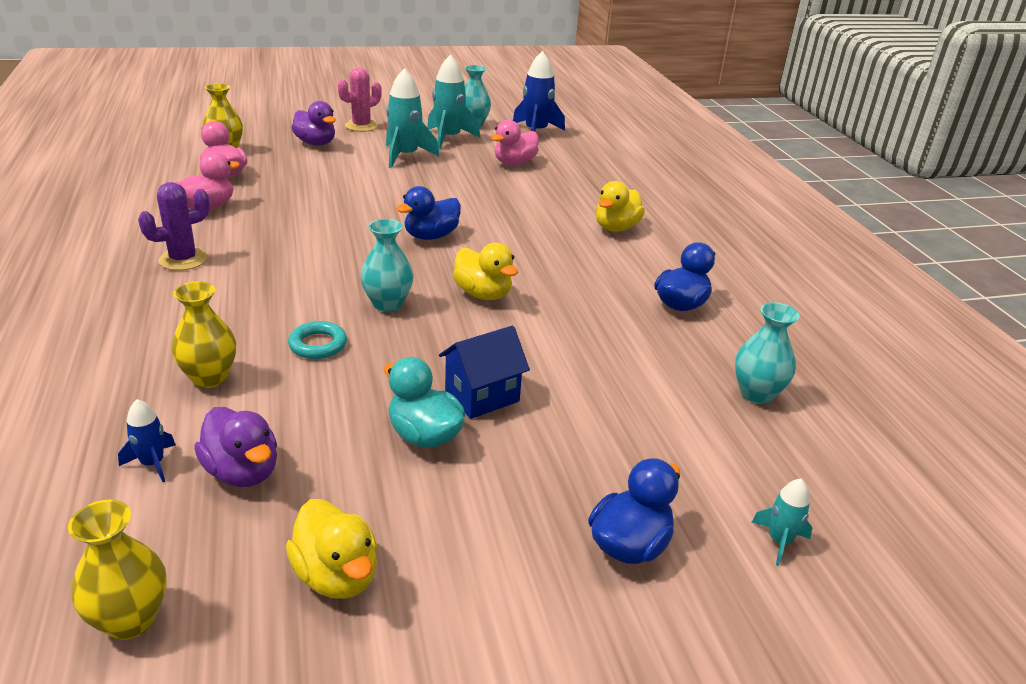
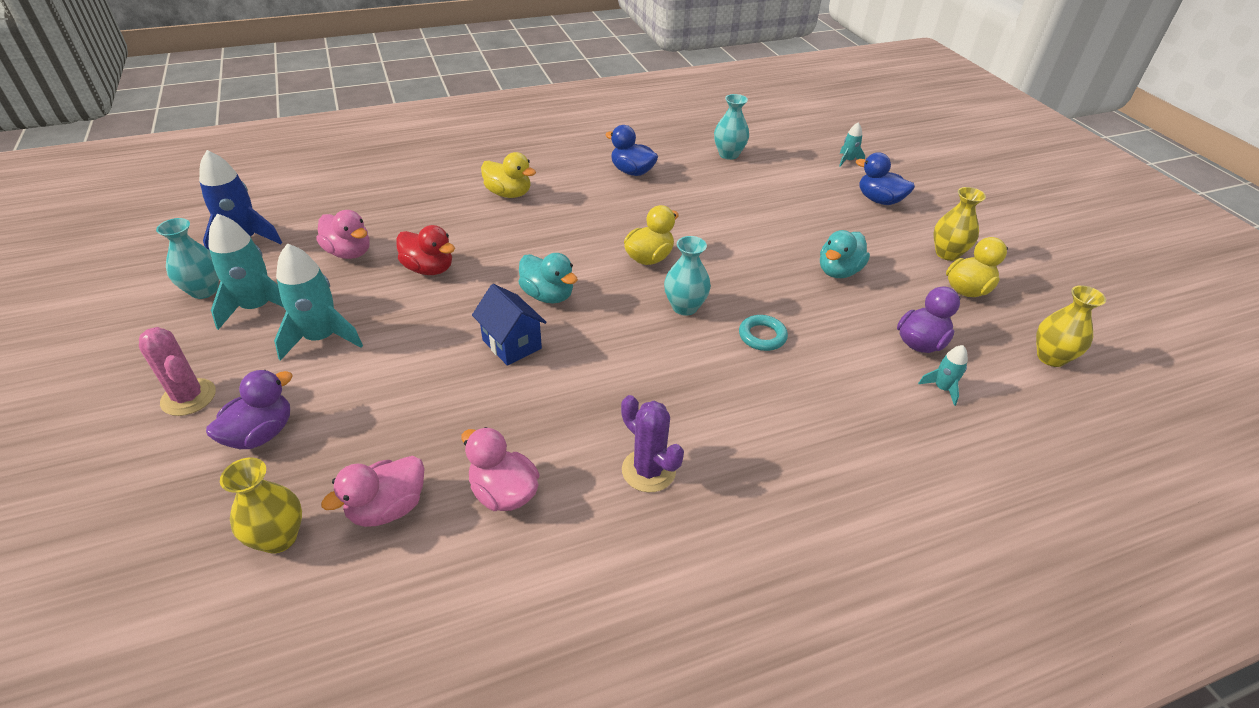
camera: 95 degrees left, 10 degrees up
blue rocket [118,399,176,482] -> turquoise rocket [918,345,968,406]
yellow vase [171,281,236,388] -> yellow vase moved to [934,187,986,261]
blue duck [396,186,461,240] -> turquoise duck [518,253,578,303]
blue house [439,326,530,419] -> blue house moved to [472,284,547,366]
none -> red duck [396,225,455,275]

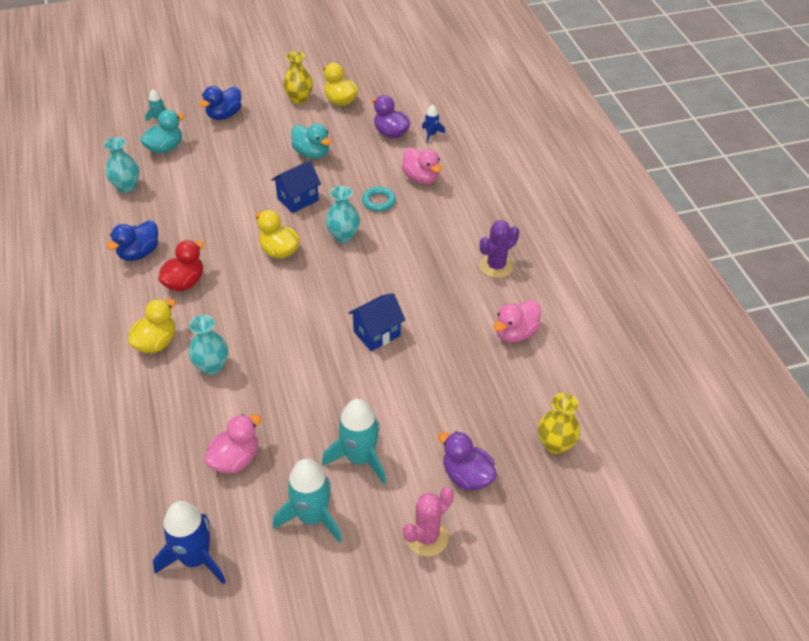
camera: 85 degrees left, 5 degrees up
turquoise vase [156,218,219,299] -> turquoise vase moved to [188,315,228,375]
pink duck [321,456,425,527] -> pink duck moved to [402,147,442,184]
red duck [396,225,455,275] -> red duck moved to [158,240,204,291]
turquoise duck [518,253,578,303] -> turquoise duck moved to [140,110,185,154]
turquoise rocket [918,345,968,406] -> blue rocket [422,104,445,143]
yellow vase [1036,285,1106,367] -> none
none -> blue house [271,160,321,213]

